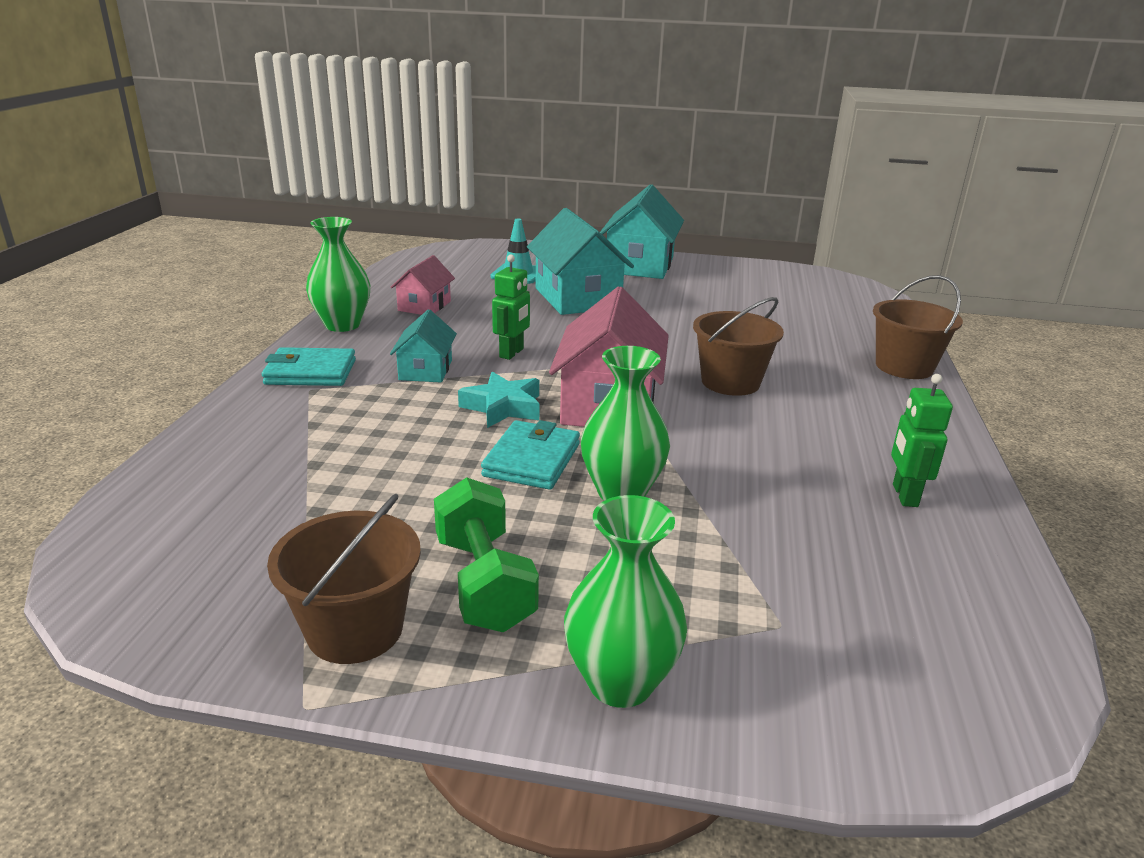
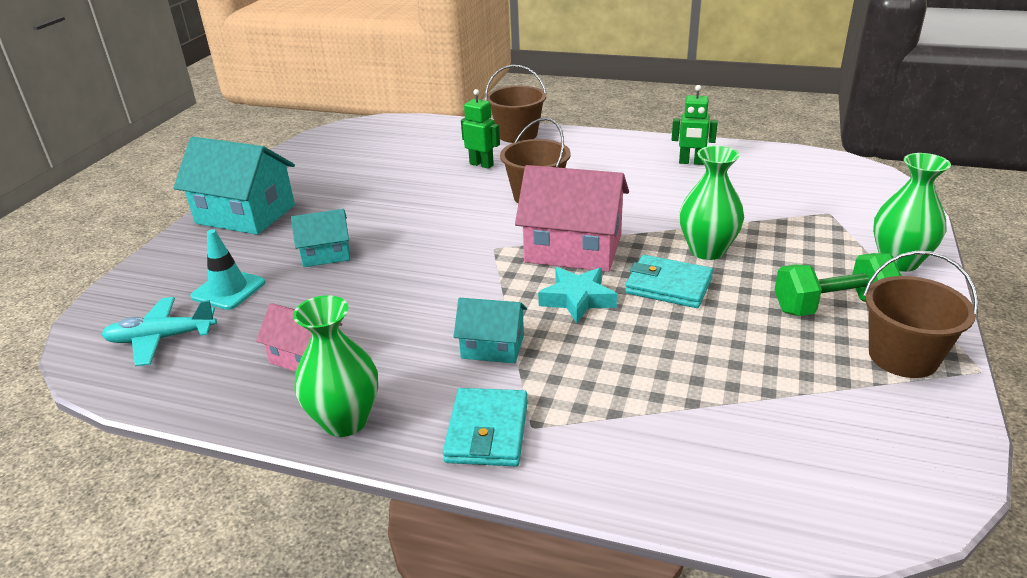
camera: 80 degrees left, 5 degrees up
green robot [492,254,530,360] -> green robot moved to [461,89,500,169]
turquoise house [527,208,634,315] -> turquoise house [291,209,350,267], size x0.55
none -> turquoise plane [101,297,217,366]

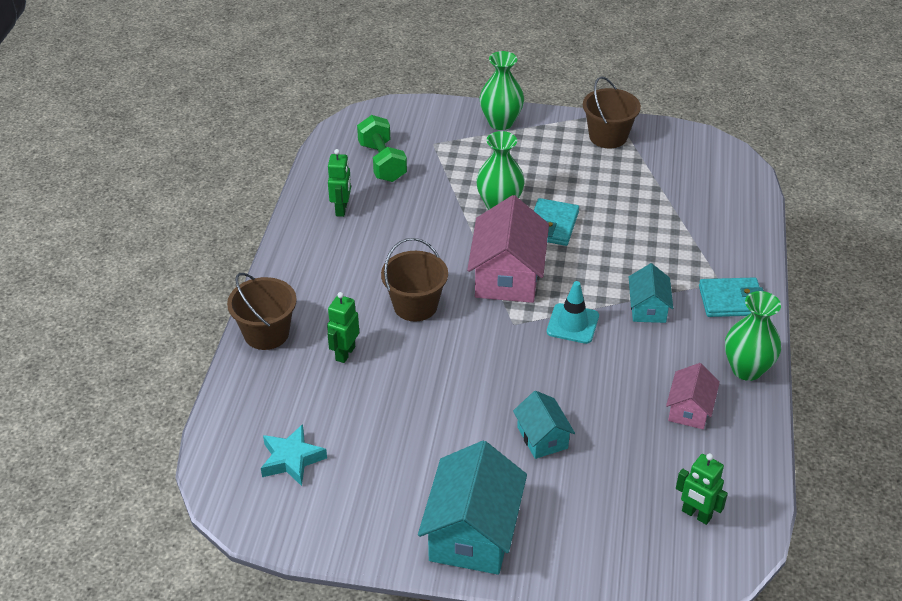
camera: 100 degrees left, 10 degrees up
turquoise plane [101,297,217,366] -> green robot [676,453,728,525]
turquoise traffic cone [190,229,265,310] -> turquoise traffic cone moved to [547,281,599,344]
turquoise star [538,267,617,324] -> turquoise star moved to [261,424,327,486]
green dumbbell [775,253,902,316] -> green dumbbell moved to [357,115,407,182]

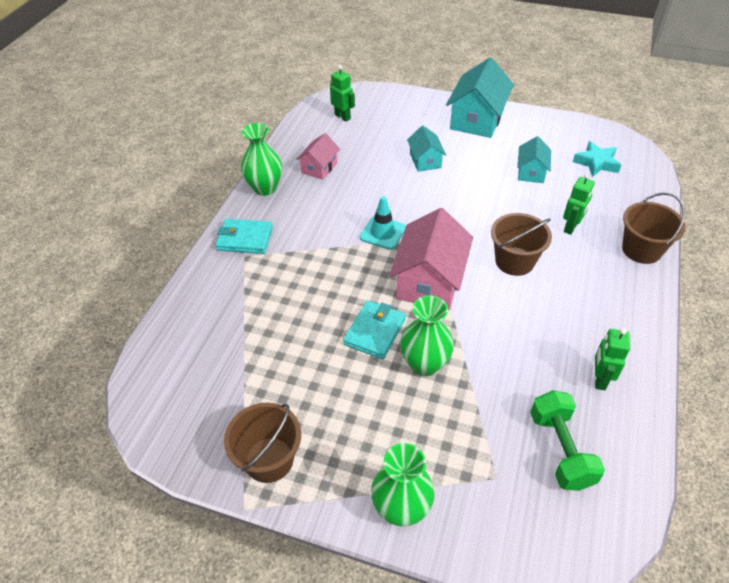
camera: 170 degrees left, 5 degrees up
turquoise house [629,263,673,323] -> turquoise house moved to [517,136,551,183]

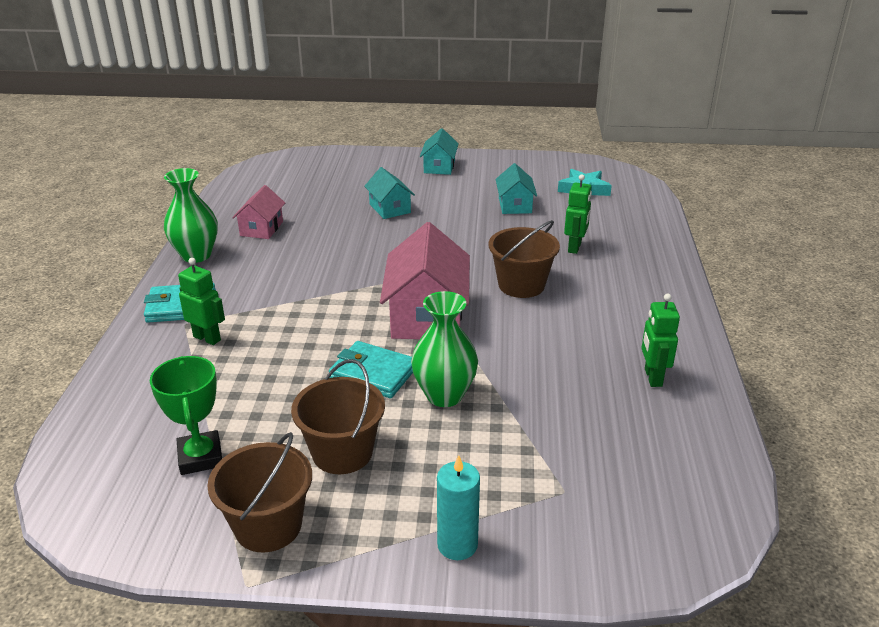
camera: 15 degrees left, 15 degrees down
green robot [330,65,355,122] -> green robot moved to [178,258,225,345]
turquoise wallet [343,301,406,359] -> turquoise wallet turned 75 degrees counterclockwise [329,341,413,398]
turquoise traffic cone [360,196,406,250] -> none
green vase [371,443,435,526] -> turquoise candle [437,455,480,560]
turquoise house [446,57,514,138] -> turquoise house [420,128,459,175], size x0.55
green dumbbell [530,390,605,491] -> none
brown bucket [622,192,686,264] -> brown bucket moved to [291,359,385,474]
none -> green trophy [150,356,222,475]

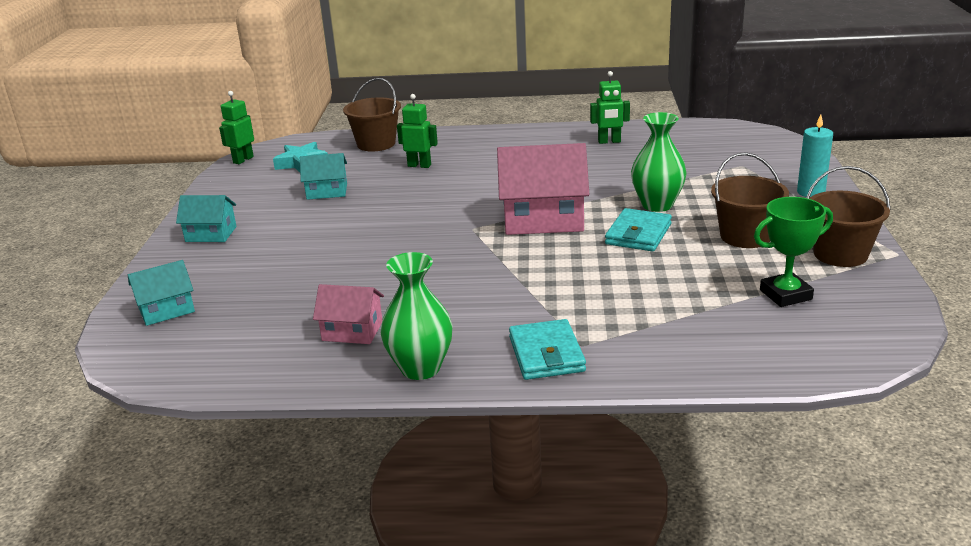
camera: 90 degrees left, 5 degrees down
green robot [178,258,225,345] -> green robot moved to [219,91,254,164]
turquoise house [364,167,415,219] -> turquoise house moved to [128,260,195,326]
brown bucket [489,220,560,298] -> brown bucket moved to [343,78,401,152]

